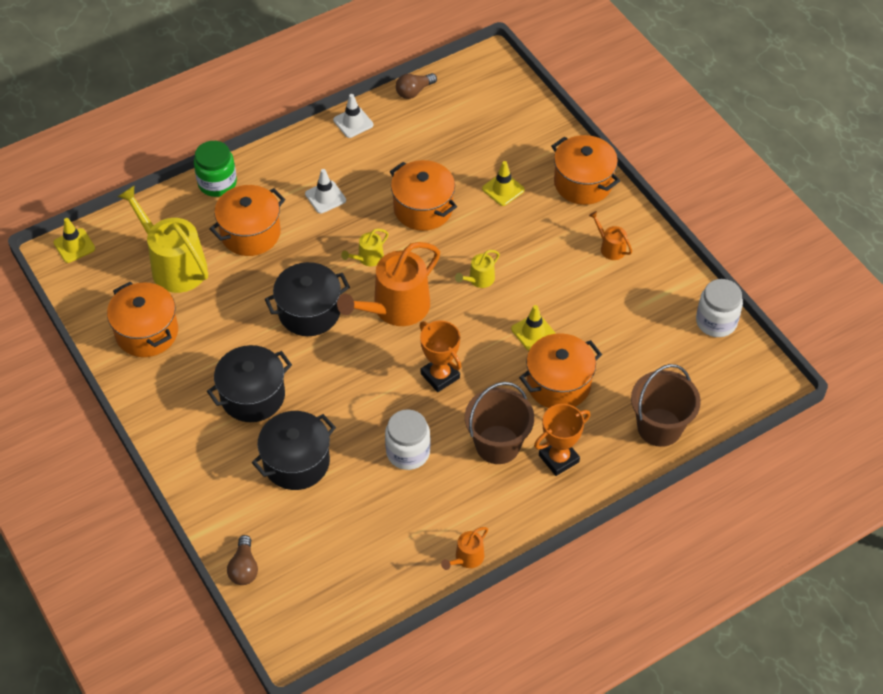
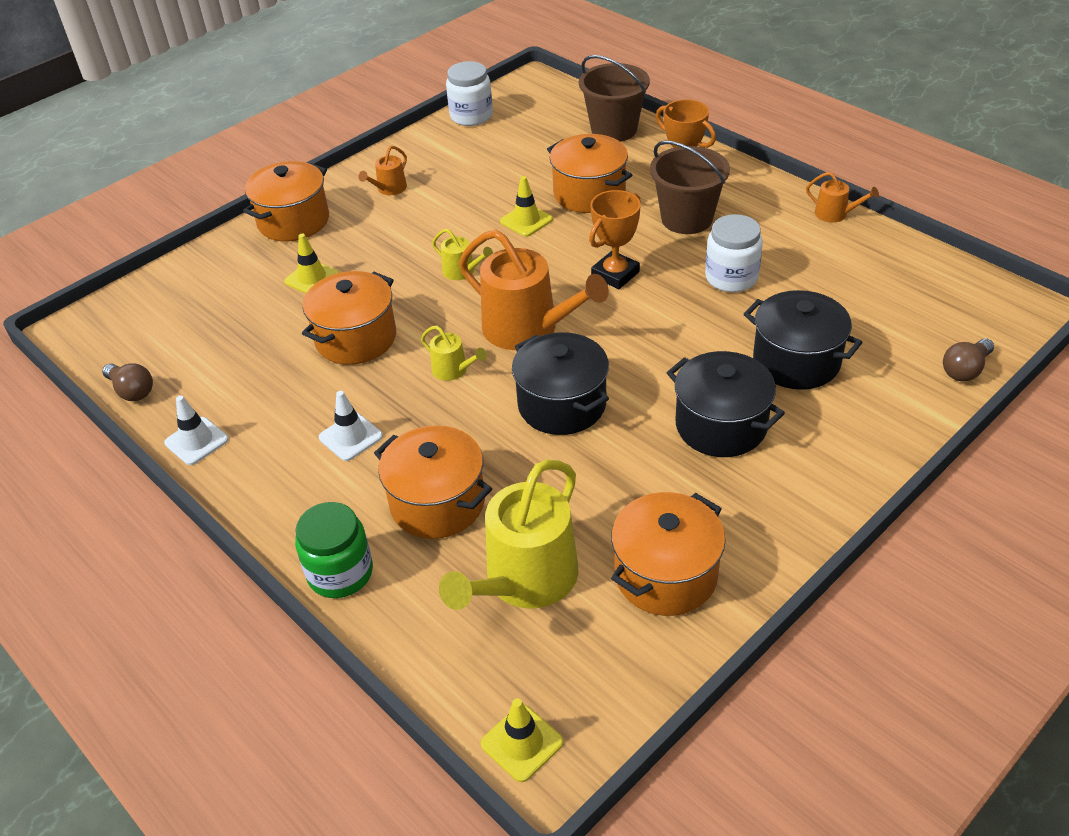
camera: 100 degrees left, 10 degrees down
brown light bulb [227,535,258,585] -> brown light bulb turned 150 degrees clockwise [943,338,994,381]

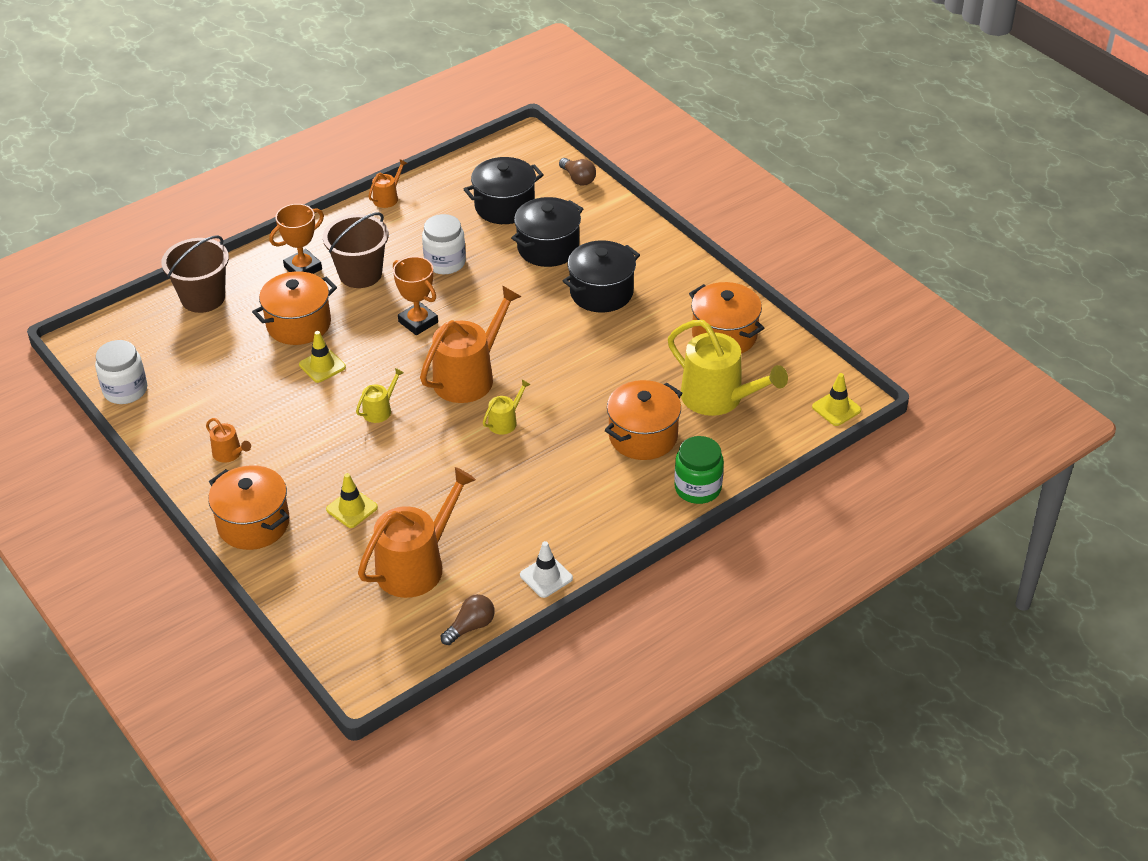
camera: 85 degrees left, 0 degrees up
orange pot [302,271,396,365] -> none
white traffic cone [319,391,383,461] -> none
black pot [512,332,609,435] -> black pot moved to [464,157,544,224]
none -> orange watering can [358,467,476,598]

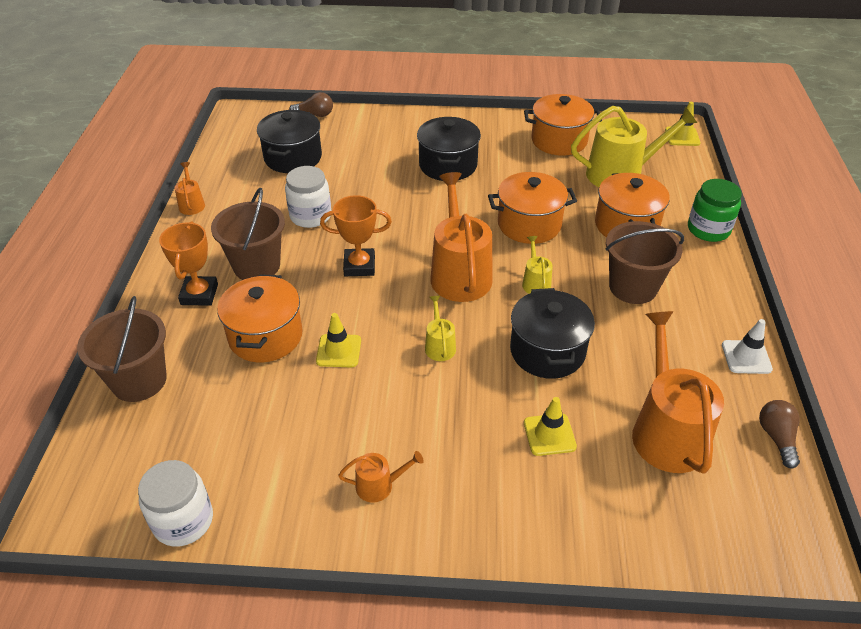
camera: 50 degrees left, 0 degrees up
orange pot [208,465,290,550] -> orange pot moved to [488,172,577,244]
black pot [511,197,583,267] -> black pot moved to [510,288,595,379]
none -> brown bucket [605,221,684,304]

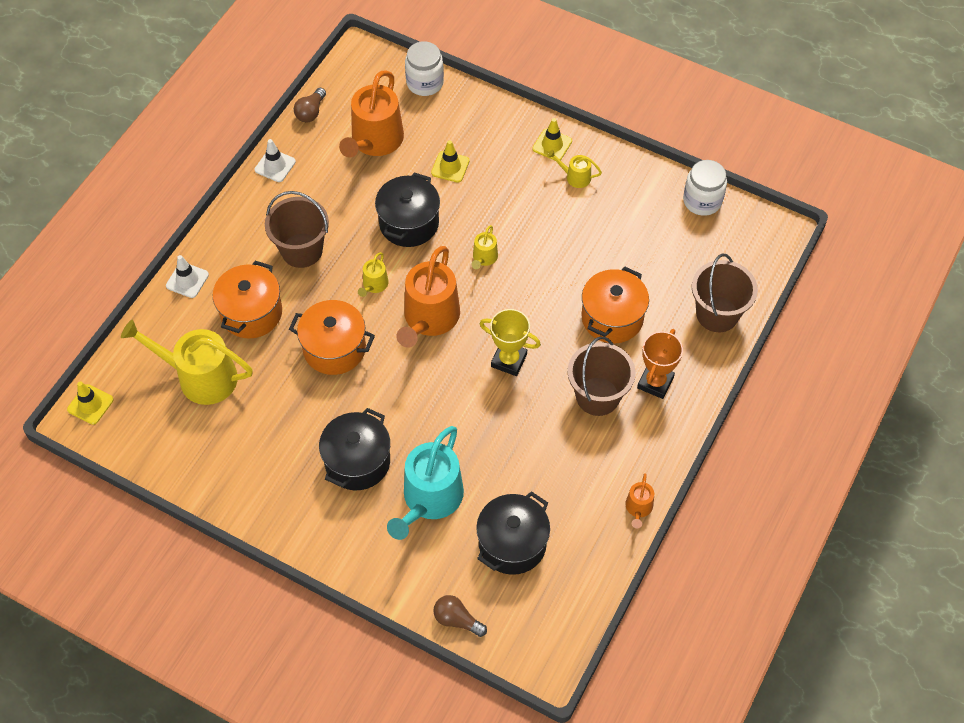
camera: 155 degrees left, 15 degrees up
white jar [285,166,331,228] -> white jar moved to [405,41,444,96]
yellow traffic cone [316,313,361,367] -> yellow traffic cone moved to [532,118,572,160]
orange trophy [320,195,392,276] -> yellow trophy [480,309,541,376]
orange watering can [338,451,424,502] -> yellow watering can [547,150,602,188]
orange pot [524,94,602,156] -> none
green jar [688,179,742,242] -> white traffic cone [166,255,209,298]
none -> turquoise watering can [387,426,464,540]

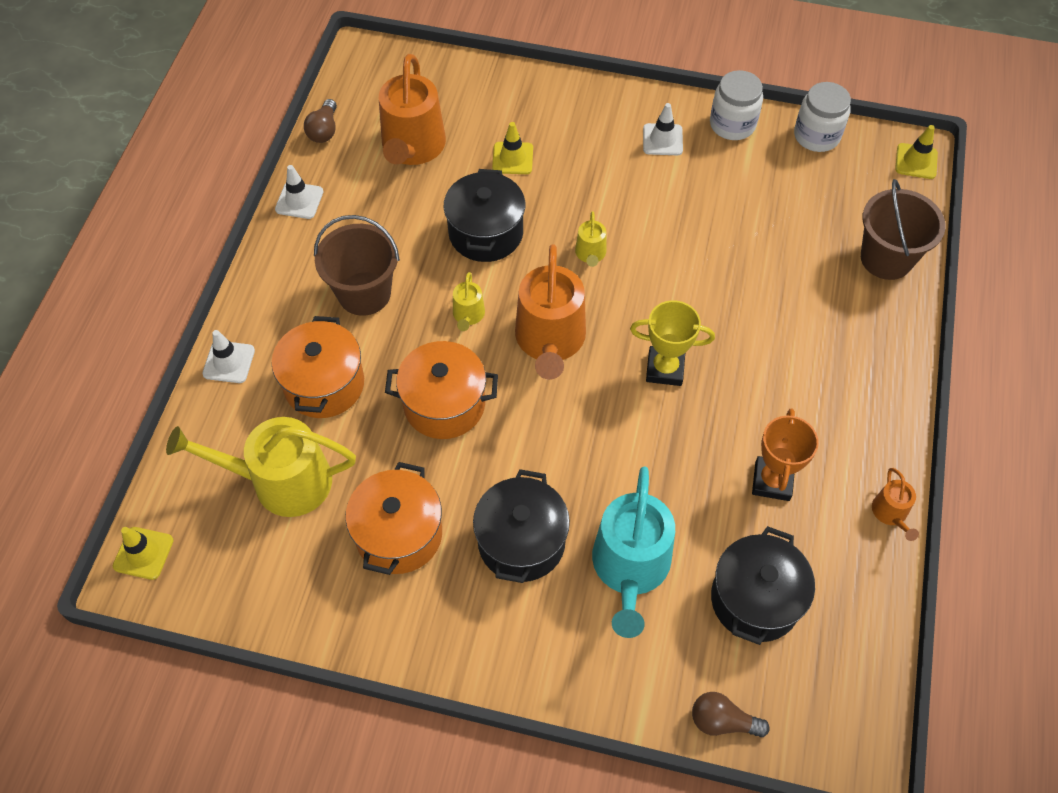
camera: 15 degrees left, 0 degrees up
white jar [405,41,444,96] -> white jar moved to [710,70,763,140]
yellow traffic cone [532,118,572,160] -> yellow traffic cone moved to [895,125,938,179]
yellow watering can [547,150,602,188] -> white traffic cone [643,103,683,155]
brown bucket [568,336,636,416] -> none
orange pot [582,267,649,343] -> orange pot moved to [345,462,442,575]
orange trophy [637,329,683,399] -> orange trophy moved to [752,408,819,501]

